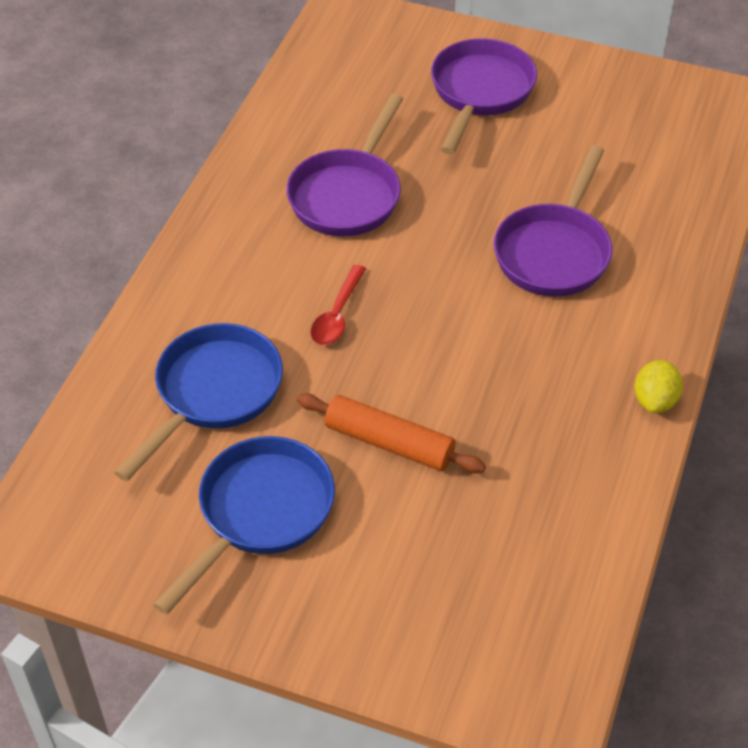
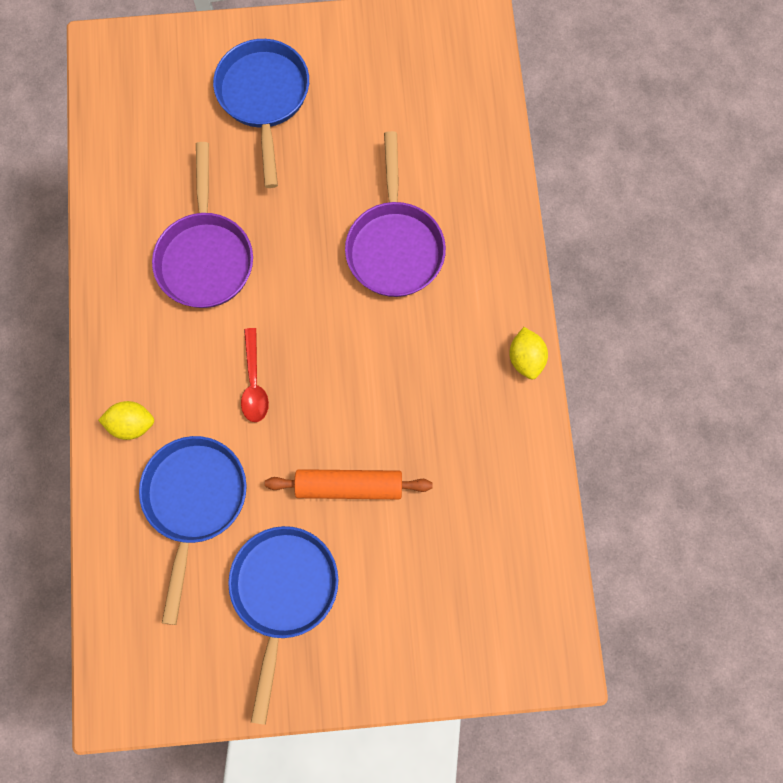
camera: 25 degrees left, 25 degrees up
purple pan [431,38,537,155] -> blue pan [213,39,309,188]
none -> yellow lemon [98,401,154,440]

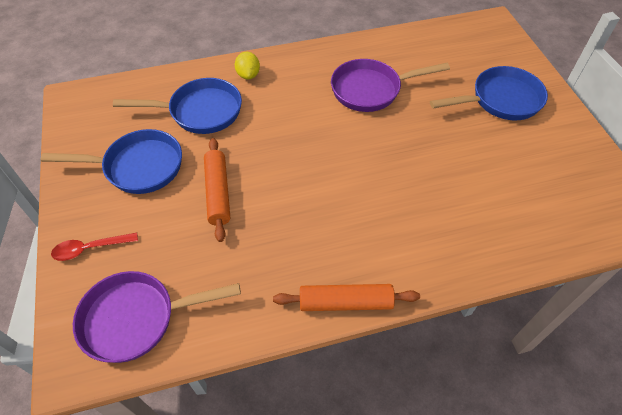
camera: 80 degrees right, 20 degrees down
red spoon [241,328,269,422] -> red spoon moved to [51,233,138,261]
purple pan [345,131,446,297] -> purple pan moved to [73,271,241,363]
yellow lemon [509,327,548,379] -> orange rolling pin [273,284,420,311]

